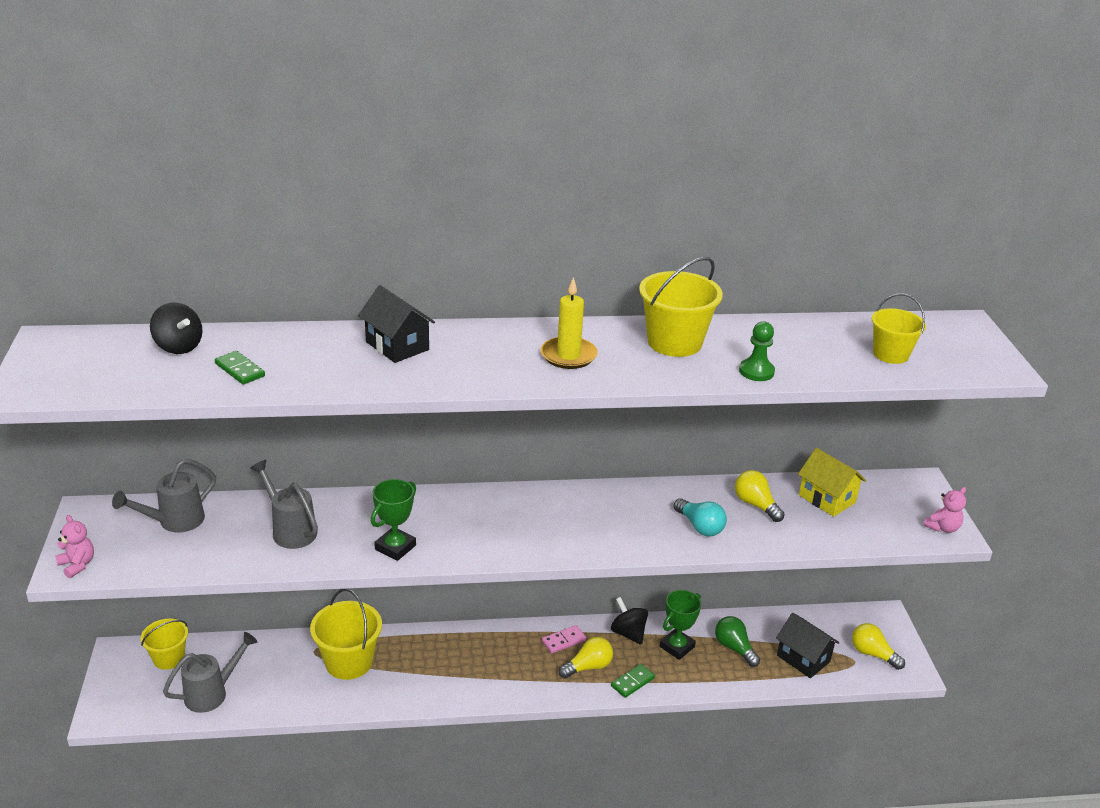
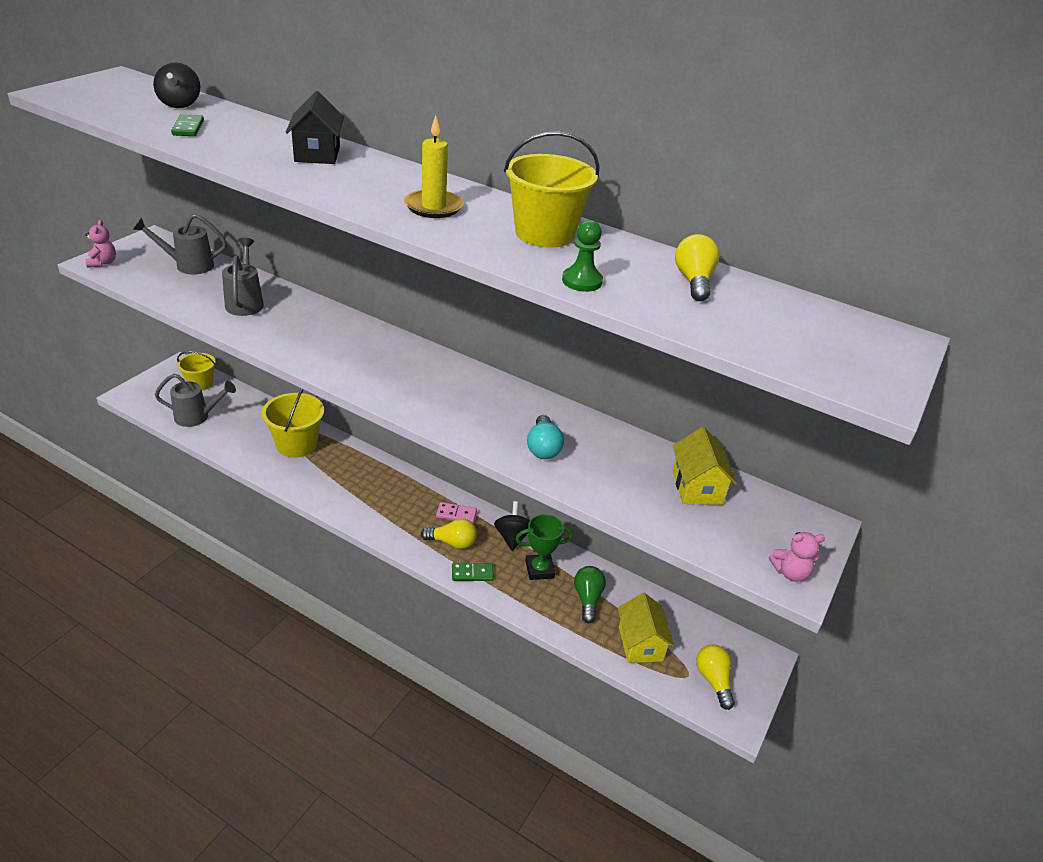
camera: 35 degrees right, 5 degrees up
green trophy [371,479,416,561] -> none
yellow light bulb [735,470,785,522] -> yellow light bulb moved to [675,234,719,301]
black house [776,613,840,678] -> yellow house [618,593,674,663]
yellow bucket [871,294,926,364] -> none

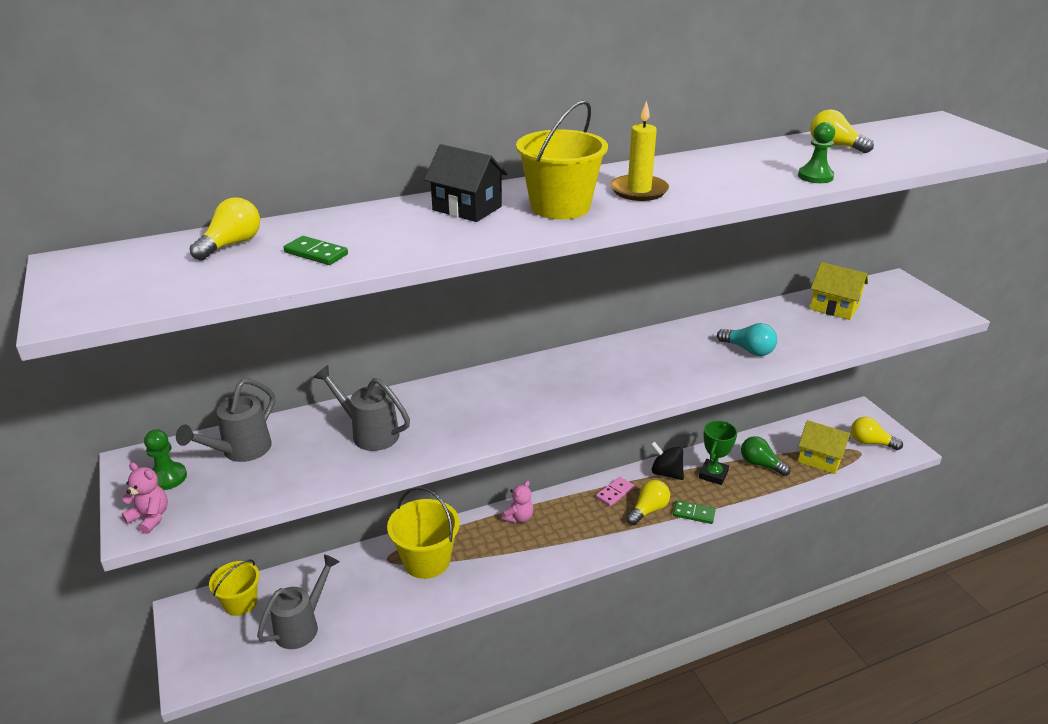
camera: 50 degrees left, 5 degrees down
black spinning top [153,62,200,108] -> yellow light bulb [190,198,260,261]
green domino [452,563,494,581] -> green domino turned 75 degrees clockwise [673,500,715,524]
yellow bucket [504,131,599,248] -> yellow bucket moved to [516,100,608,220]
pink teddy bear [769,532,825,582] -> pink teddy bear moved to [502,481,533,523]
none -> green pawn [144,429,187,490]

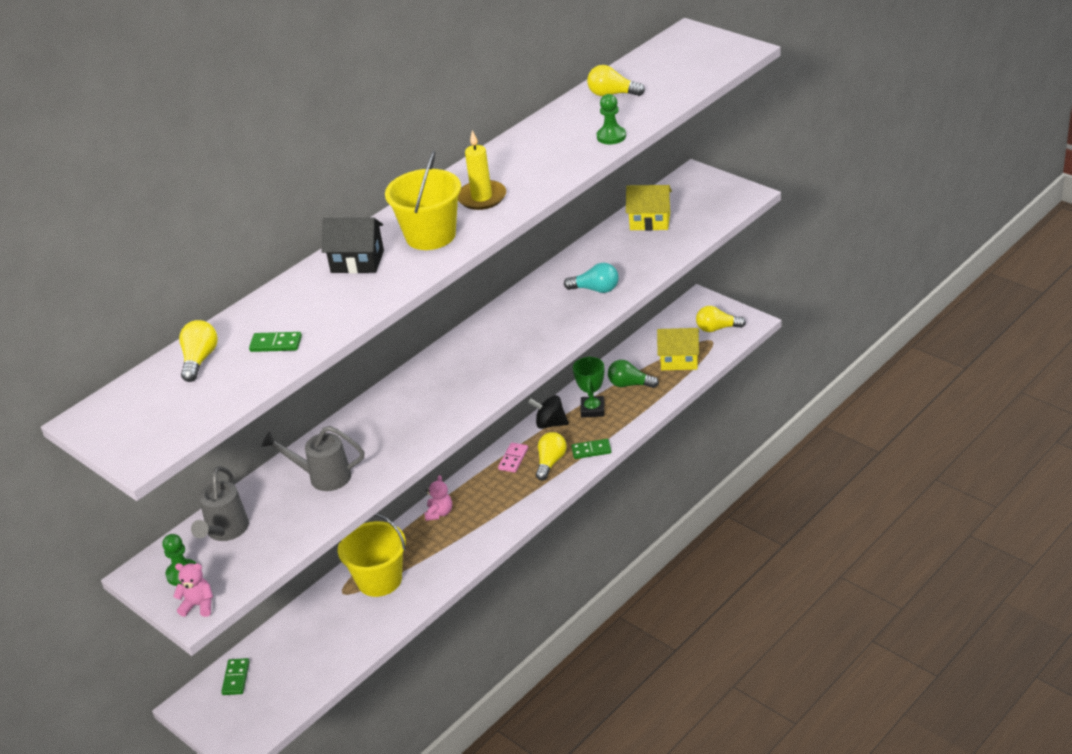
camera: 20 degrees left, 5 degrees up
yellow bucket [209,559,260,616] -> green domino [221,658,250,695]
grey watering can [257,554,339,649] -> none

